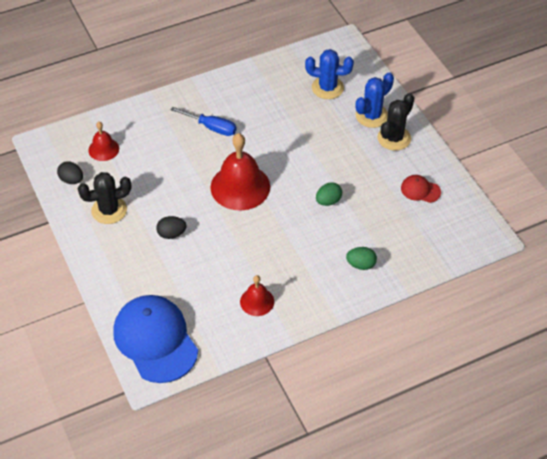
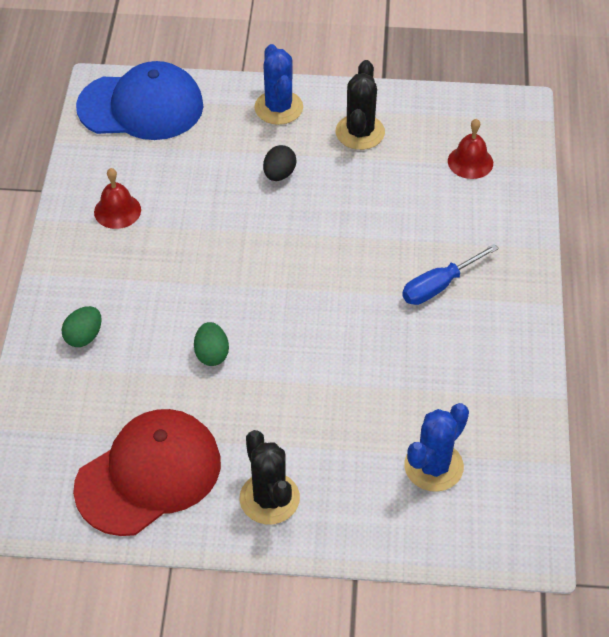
camera: 120 degrees right, 0 degrees up
black egg [57,161,83,184] -> none
red bell [211,133,270,210] -> none
blue cactus [356,73,394,128] -> blue cactus moved to [254,44,303,125]
red cap [401,175,441,203] -> red cap [73,409,221,536], size x2.25

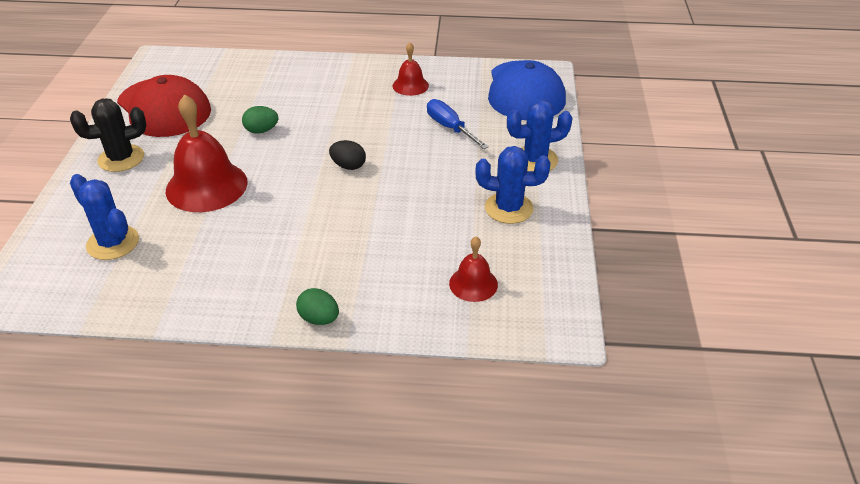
camera: 90 degrees right, 10 degrees down
green egg [62,306,102,347] -> green egg moved to [296,288,339,325]
black egg [263,145,296,181] -> black egg moved to [329,140,366,170]
black cactus [336,60,385,150] -> blue cactus [475,146,551,224]
blue screwdriver [402,244,499,305] -> blue screwdriver moved to [427,99,489,149]
none -> red bell [166,94,248,212]

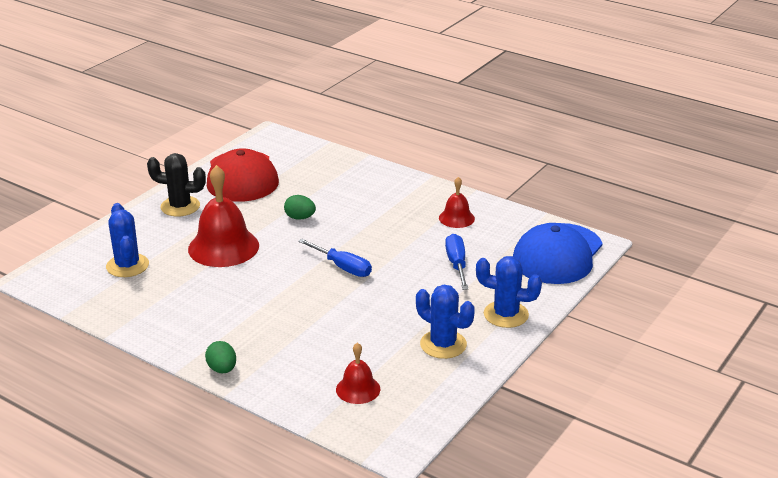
camera: 30 degrees right, 10 degrees down
black egg [329,140,366,170] -> blue screwdriver [298,239,372,277]

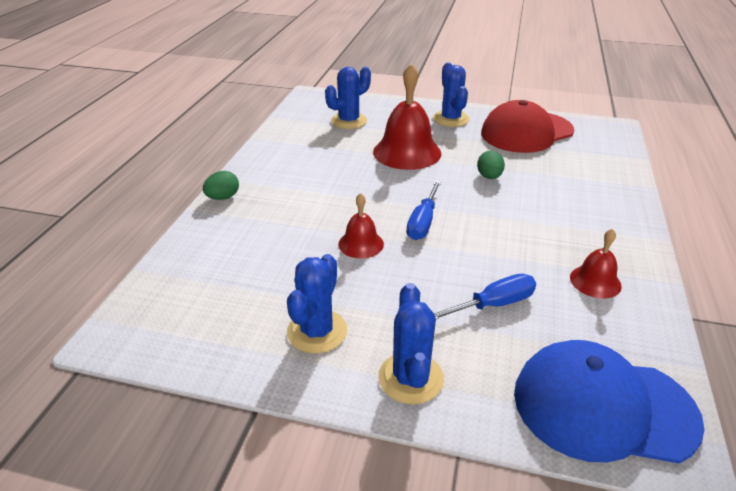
camera: 70 degrees right, 5 degrees up
black cactus [147,153,206,216] -> blue cactus [433,62,469,127]
red bell [336,343,380,404] -> red bell moved to [338,193,384,258]

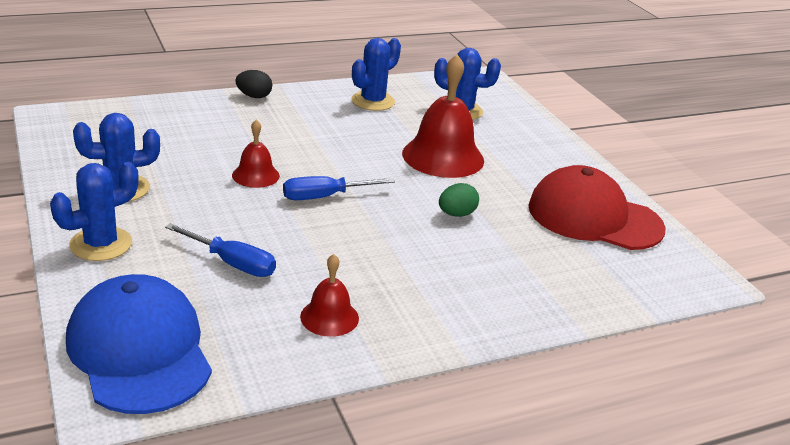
camera: 50 degrees right, 5 degrees down
green egg [203,171,239,200] -> black egg [235,70,272,98]
blue cactus [433,62,469,127] -> blue cactus moved to [351,38,401,111]

